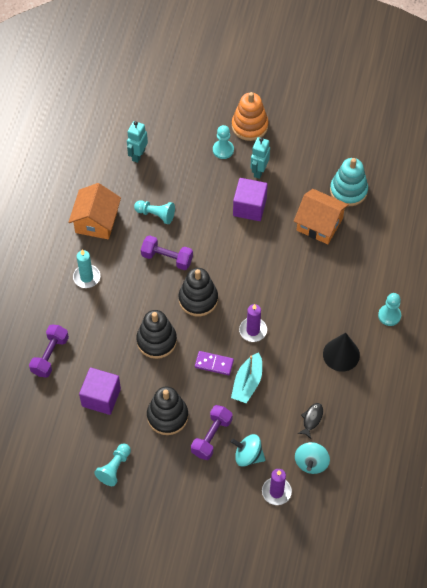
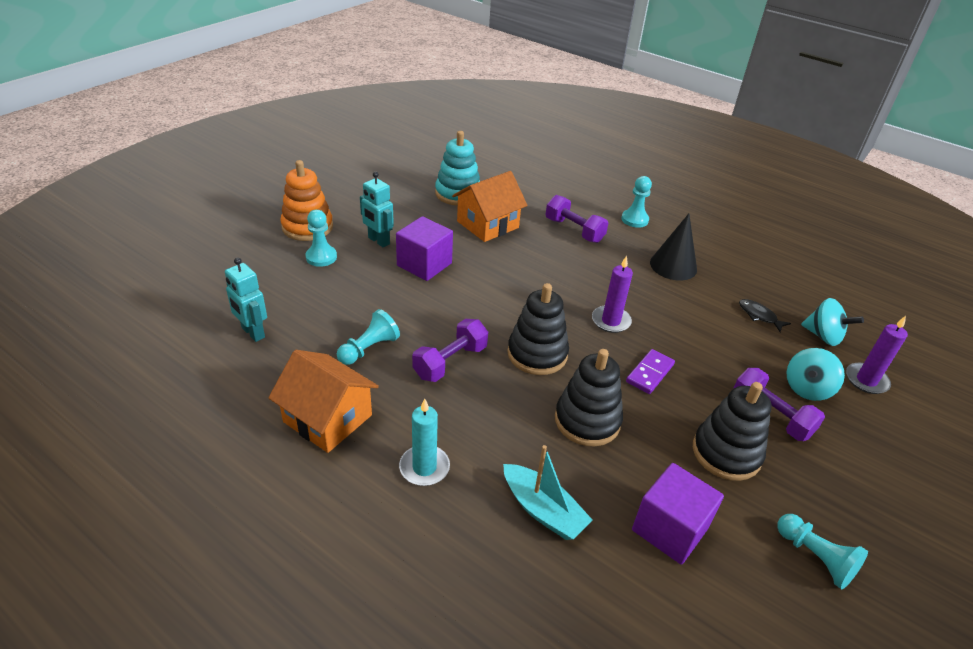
camera: 70 degrees left, 20 degrees down
purple dumbbell [29,325,69,378] -> purple dumbbell moved to [545,195,608,243]
turquoise boat [231,353,262,403] -> turquoise boat moved to [503,445,593,540]

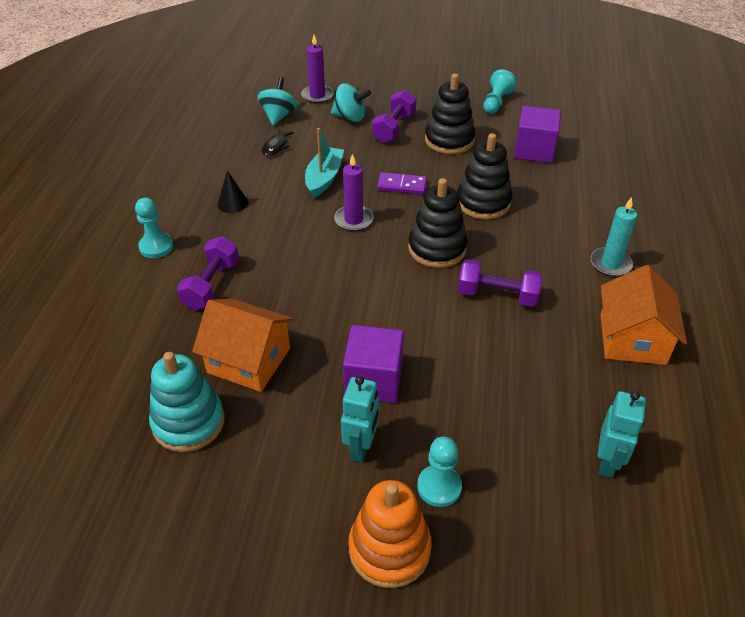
camera: 115 degrees left, 5 degrees up
turquoise pawn [337,309,400,365] -> none
turquoise boat [503,445,593,540] -> turquoise boat moved to [305,128,344,198]
black cone [650,214,697,281] -> black cone [218,170,248,213], size x0.61

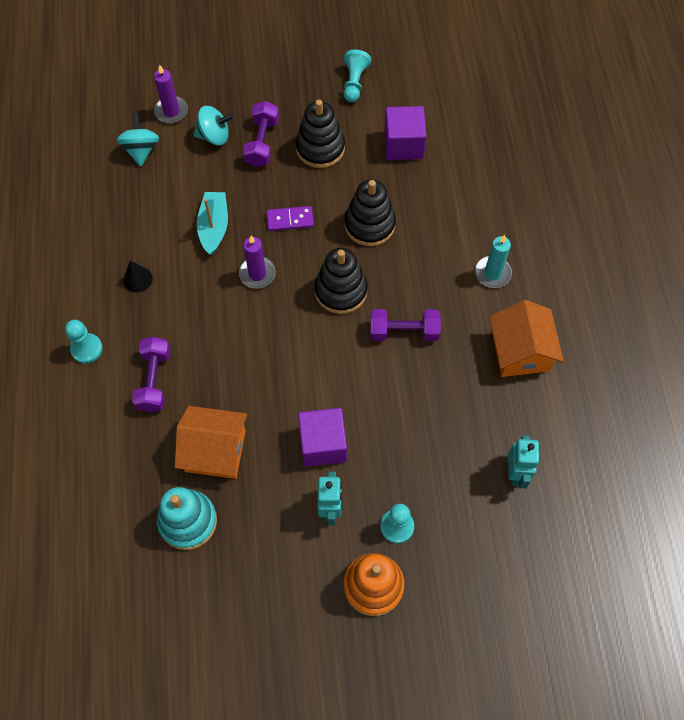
camera: 15 degrees left, 20 degrees up
black fish [262,129,294,156] -> none

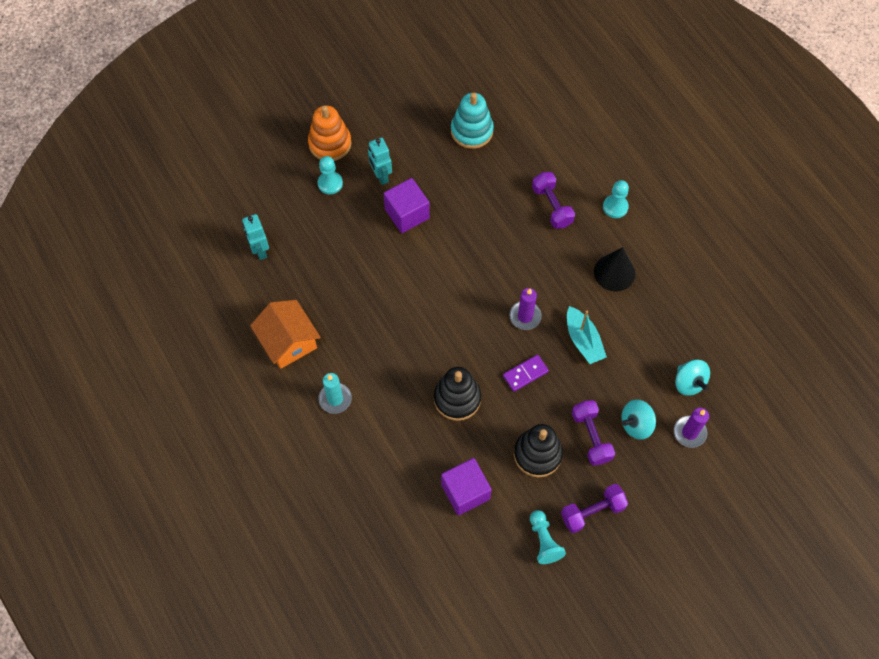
camera: 155 degrees right, 0 degrees up
black cone [123,260,153,293] -> black cone [594,247,635,292], size x1.64
orange house [175,406,247,479] -> none
black stacking toy [314,248,368,314] -> none
purple dumbbell [370,309,441,341] -> purple dumbbell moved to [561,484,628,533]

